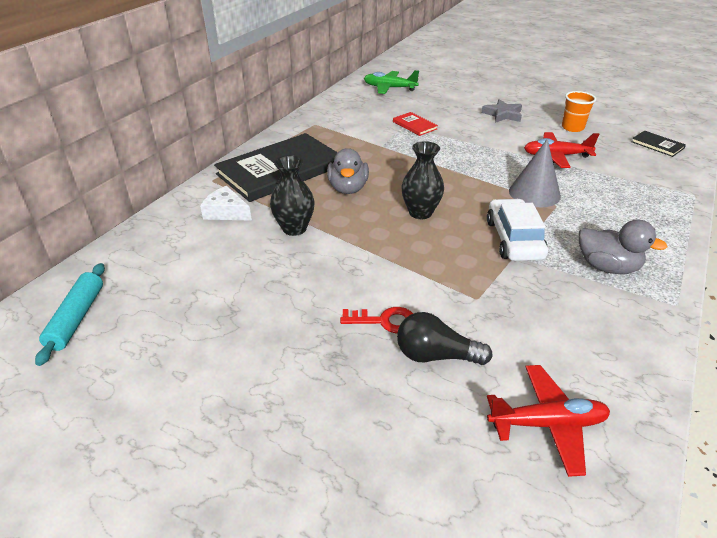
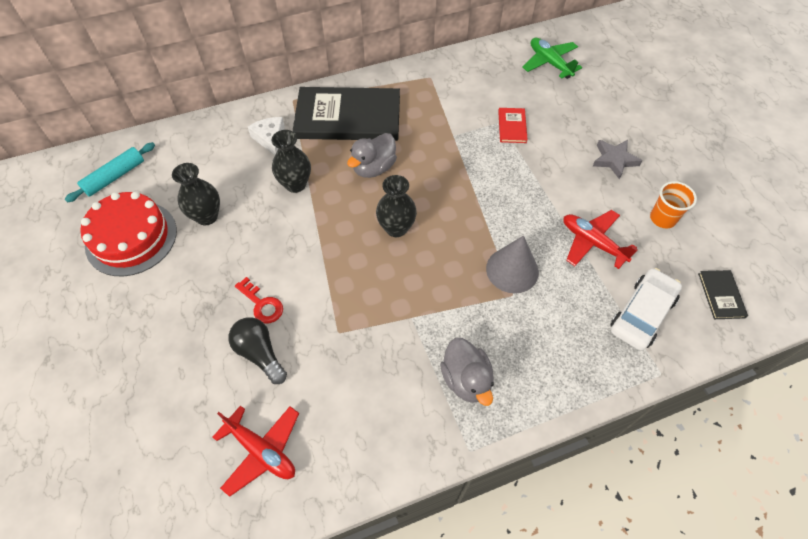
camera: 40 degrees right, 20 degrees up
white car [487,199,548,261] -> white car moved to [611,268,682,350]
none -> red cake [80,192,177,276]
none -> black vase [172,163,220,225]

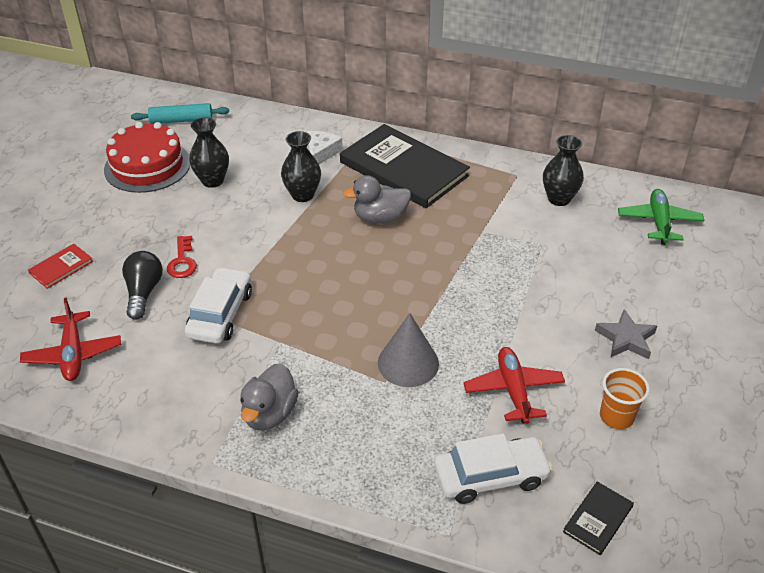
camera: 40 degrees right, 15 degrees down
black vase [376,175,417,237] -> black vase moved to [543,135,584,206]
red book [498,108,528,143] -> red book moved to [28,244,93,289]
none -> white car [185,267,252,344]

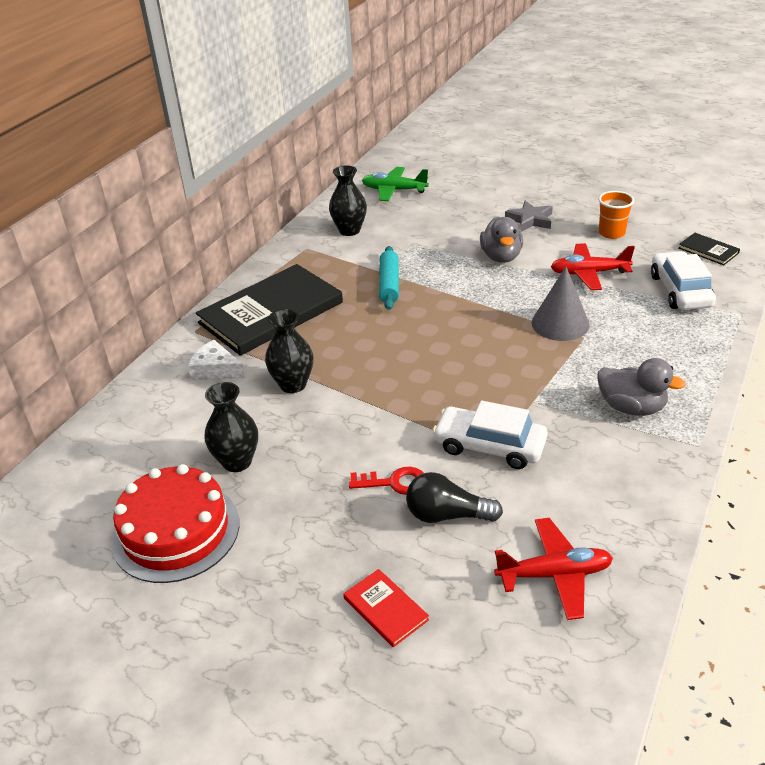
camera: 80 degrees left, 5 degrees down
turquoise rolling pin [131,103,229,124] -> turquoise rolling pin moved to [379,246,399,310]
grey duck [343,175,411,224] -> grey duck moved to [480,217,523,263]

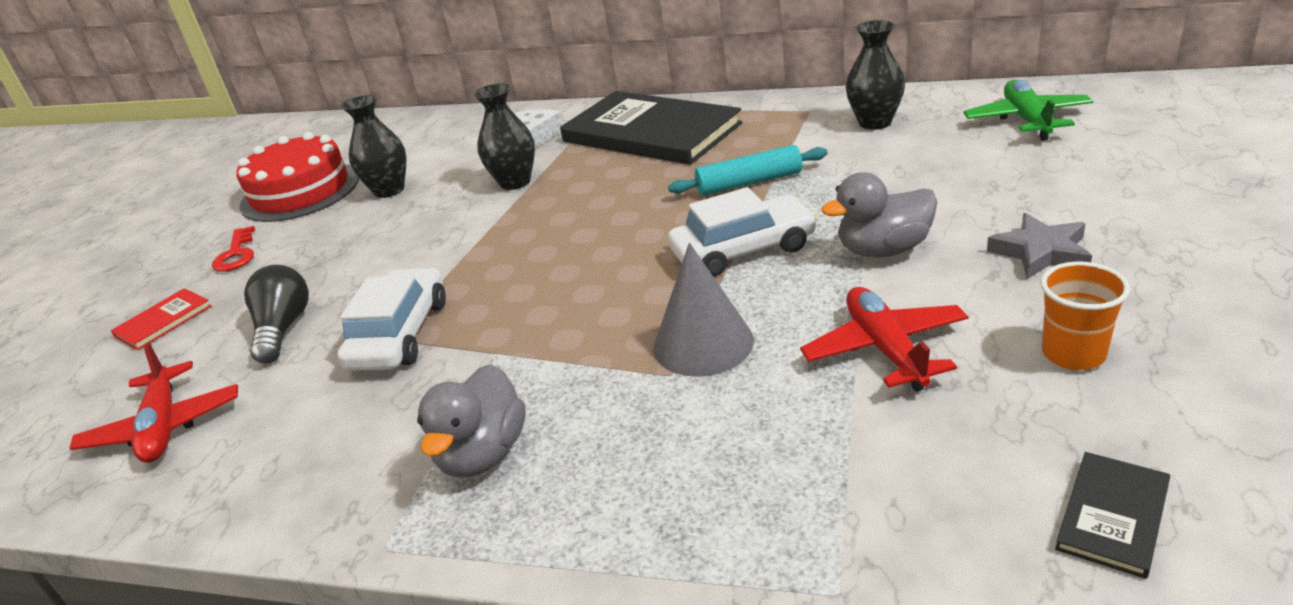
camera: 80 degrees right, 5 degrees down
red key [349,467,424,495] -> red key moved to [212,226,255,272]
white car [651,251,716,310] -> white car moved to [668,187,818,277]

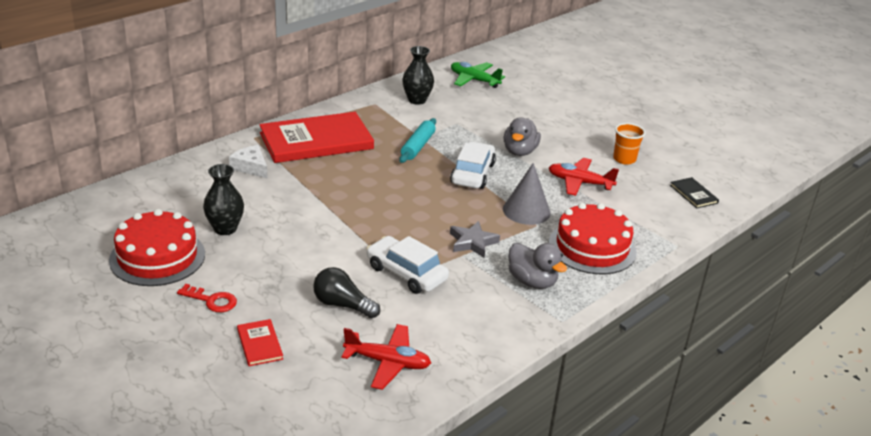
camera: 65 degrees left, 0 degrees up
black vase [474,84,535,190] -> none
black book [560,91,742,165] -> red book [259,112,374,163]
grey star [987,213,1092,279] -> grey star moved to [450,221,500,257]
none -> red cake [549,203,637,274]

